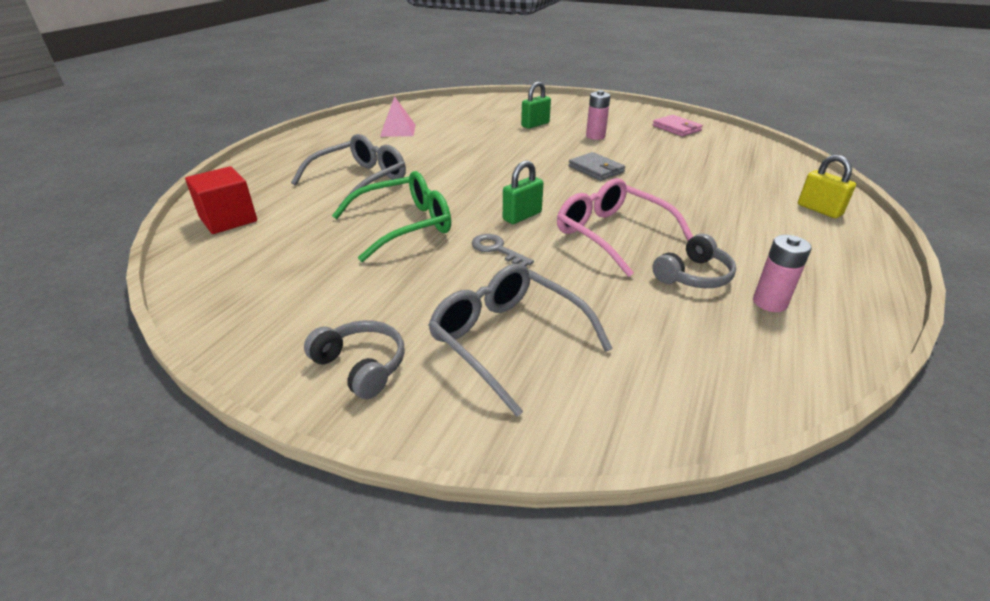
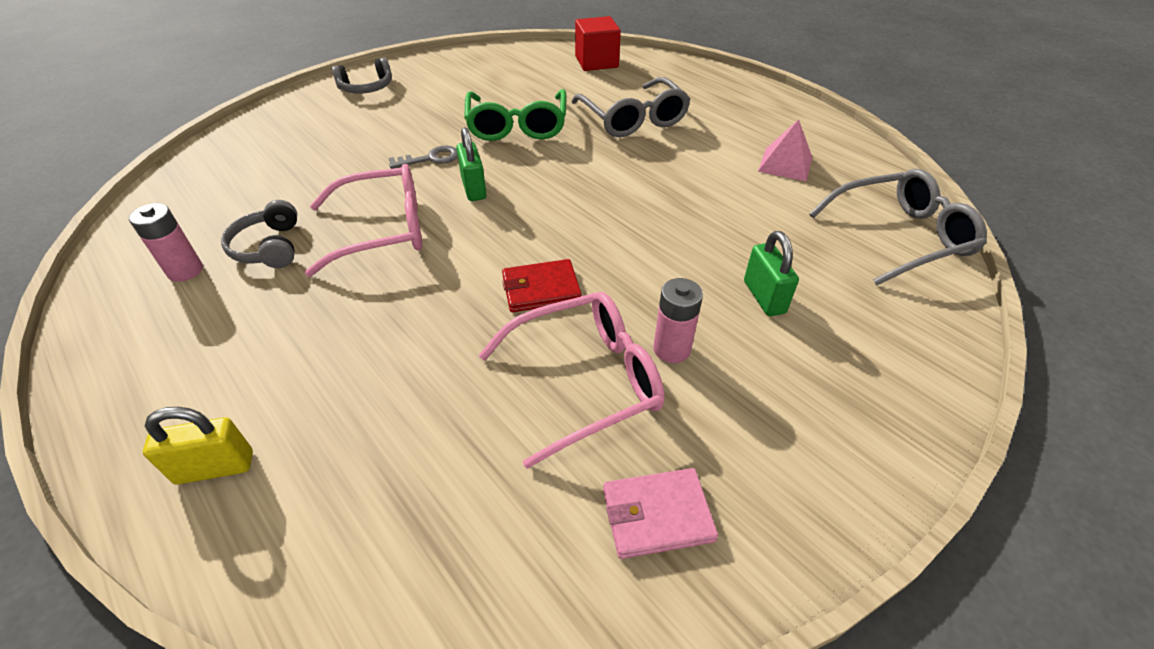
camera: 115 degrees right, 10 degrees up
grey glasses [428,264,613,417] -> grey glasses moved to [809,169,987,286]
grey wallet [568,152,625,181] -> red wallet [502,259,582,312]
none -> pink glasses [479,292,665,469]

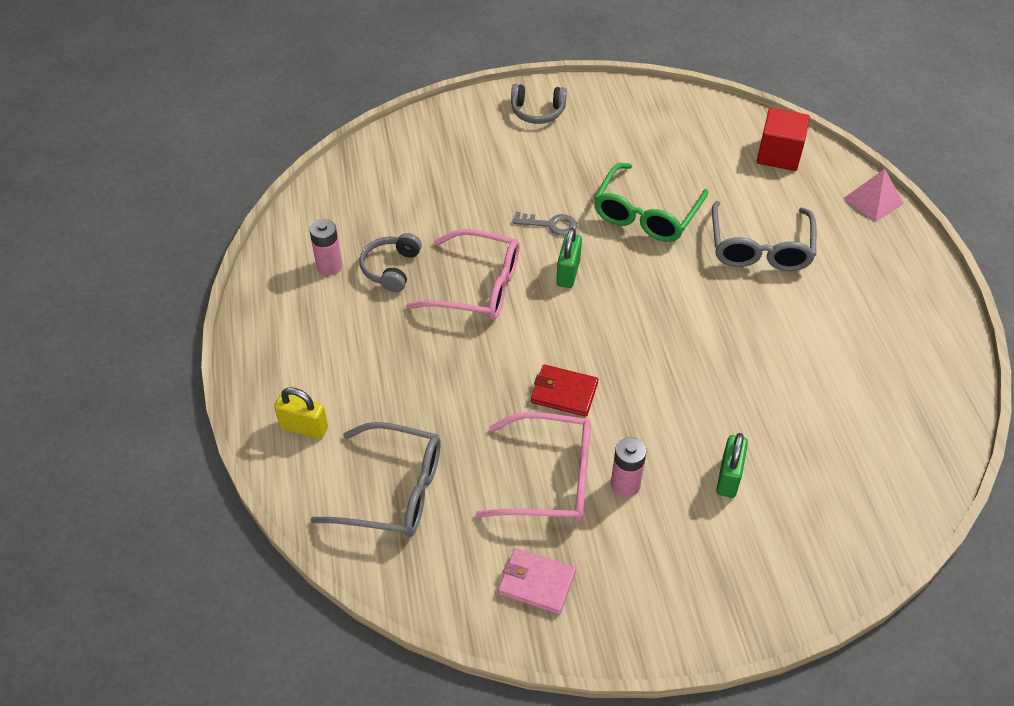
camera: 30 degrees right, 5 degrees up
pink pyramid [758,119,812,182] -> pink pyramid moved to [843,169,904,222]
grey glasses [809,169,987,286] -> grey glasses moved to [310,422,440,537]

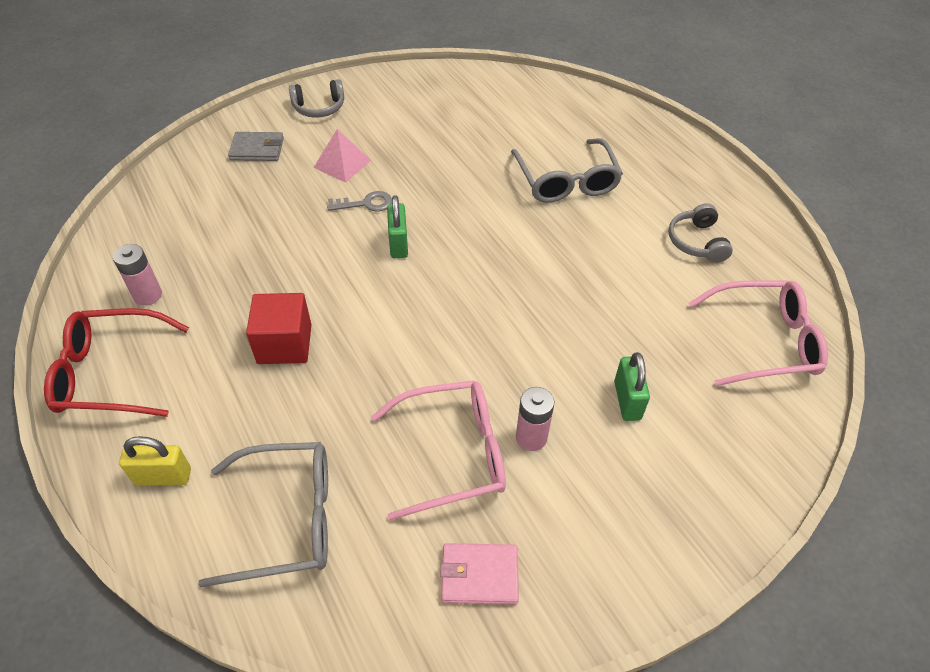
camera: 20 degrees left, 0 degrees up
grey headphones [359,233,422,293] -> grey headphones moved to [668,203,733,263]
pink glasses [406,229,519,320] -> pink glasses moved to [689,280,828,386]
red wallet [531,365,598,417] -> none
green glasses [594,163,708,242] -> none
red cube [756,108,810,171] -> red cube moved to [246,293,312,364]
pink pyramid [843,169,904,222] -> pink pyramid moved to [313,129,371,183]
none -> red glasses [44,308,189,417]
none -> grey wallet [228,132,284,161]

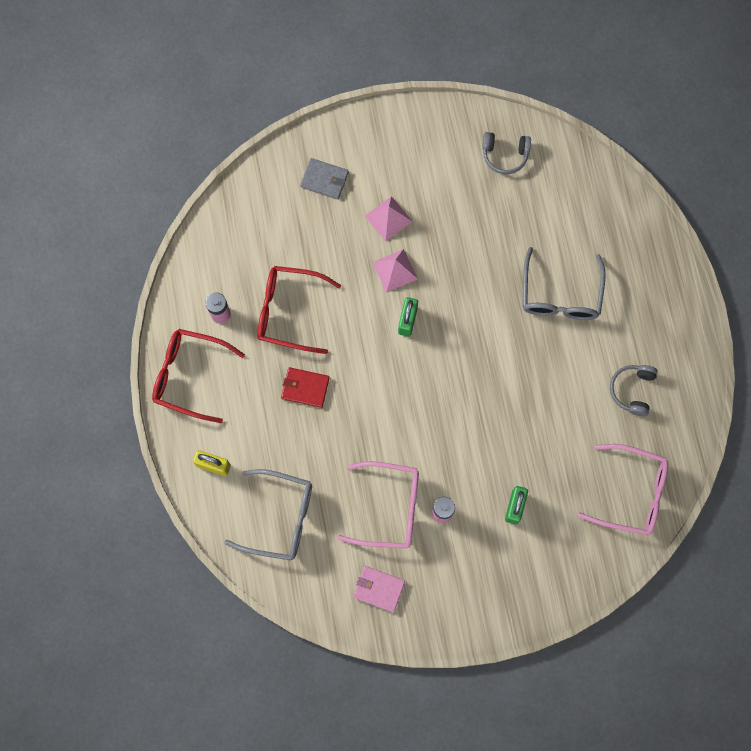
camera: 20 degrees right, 25 degrees up
red cube [246,293,312,364] -> red wallet [281,367,330,408]
grey headphones [289,79,344,118] -> grey headphones moved to [482,132,531,174]
grey key [327,191,392,212] -> pink pyramid [372,249,418,293]
none -> red glasses [257,266,341,354]

